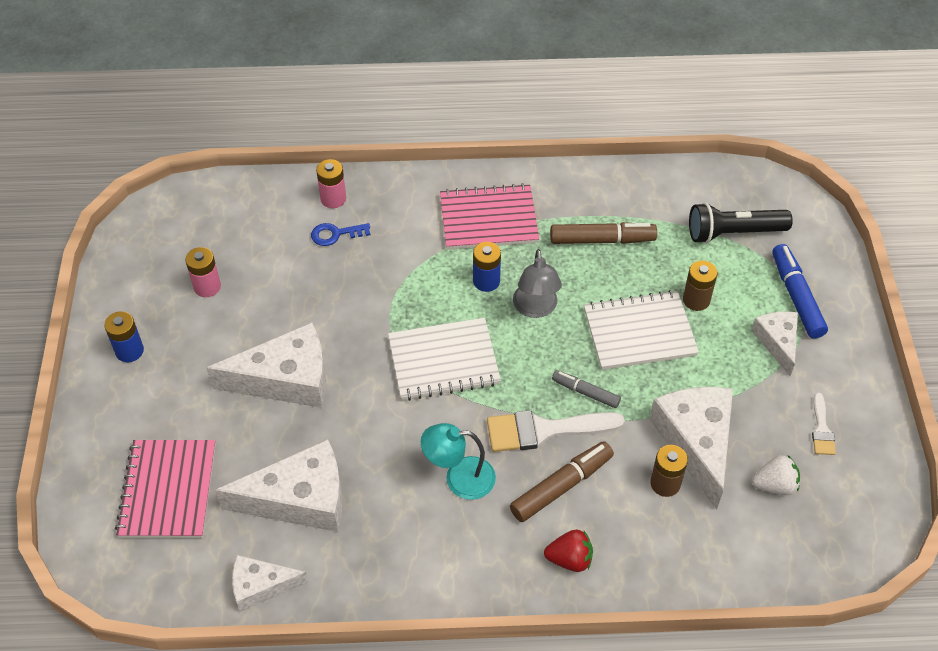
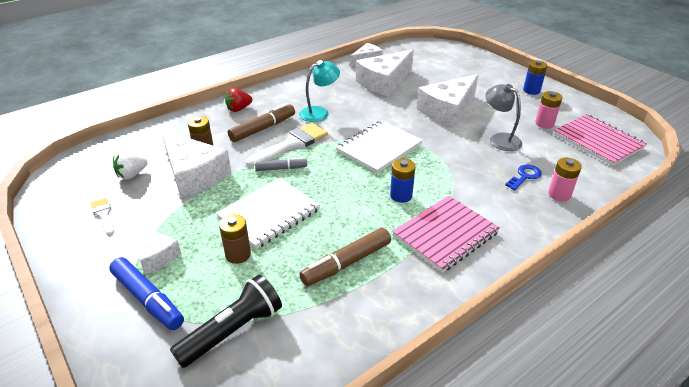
camera: 145 degrees right, 15 degrees down
pink notebook [115,440,216,538] -> pink notebook moved to [554,114,647,166]
brown marker [510,441,614,522] -> brown marker turned 150 degrees counterclockwise [228,103,295,142]
grey lamp [513,249,562,318] -> grey lamp moved to [485,84,522,151]

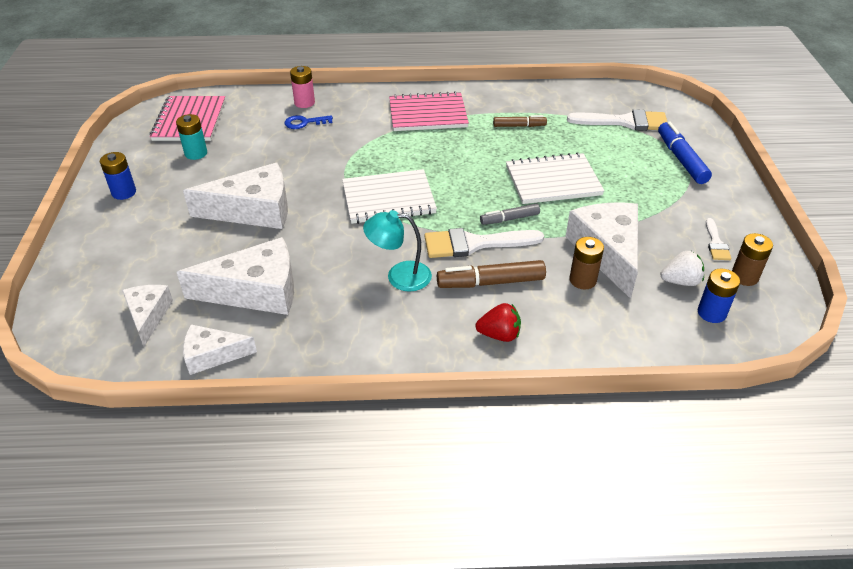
camera: 145 degrees left, 5 degrees up
white cheese [133,223,181,274] -> white cheese moved to [122,285,173,347]
black flashlight [170,274,282,368] -> white brush [567,109,667,131]
brown battery [219,214,251,264] -> brown battery moved to [732,233,773,286]
grey marker [255,157,307,171] -> grey marker turned 45 degrees counterclockwise [480,204,540,225]
brown marker [299,228,391,286] -> brown marker [493,115,547,127], size x0.62
blue battery [390,159,416,203] -> blue battery moved to [698,268,740,323]
grey lamp [485,84,522,151] -> none
pink battery [535,91,563,129] -> turquoise battery [176,114,207,160]

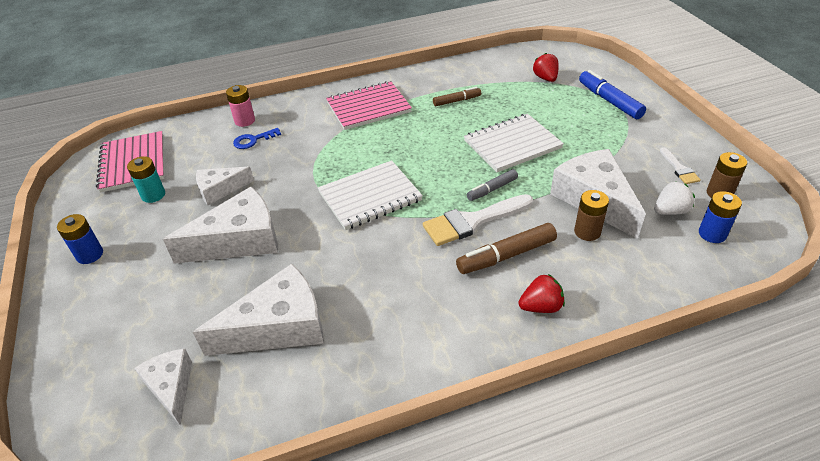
camera: 15 degrees left, 0 degrees up
white cheese [183,324,257,375] -> white cheese moved to [196,167,254,205]
turquoise lamp [363,210,432,292] -> none
white brush [567,109,667,131] -> red strawberry [533,53,559,82]

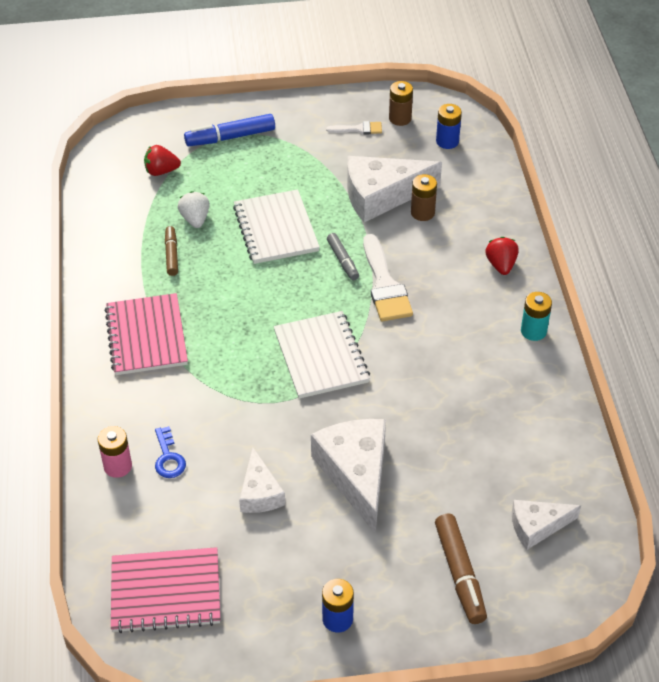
camera: 80 degrees left, 5 degrees up
turquoise battery [127,156,165,203] -> turquoise battery moved to [521,292,552,341]
white cheese [193,264,324,356] -> none
brown marker [456,223,557,274] -> brown marker moved to [435,514,487,624]
white strawberry [654,181,695,215] -> white strawberry moved to [178,191,210,228]

